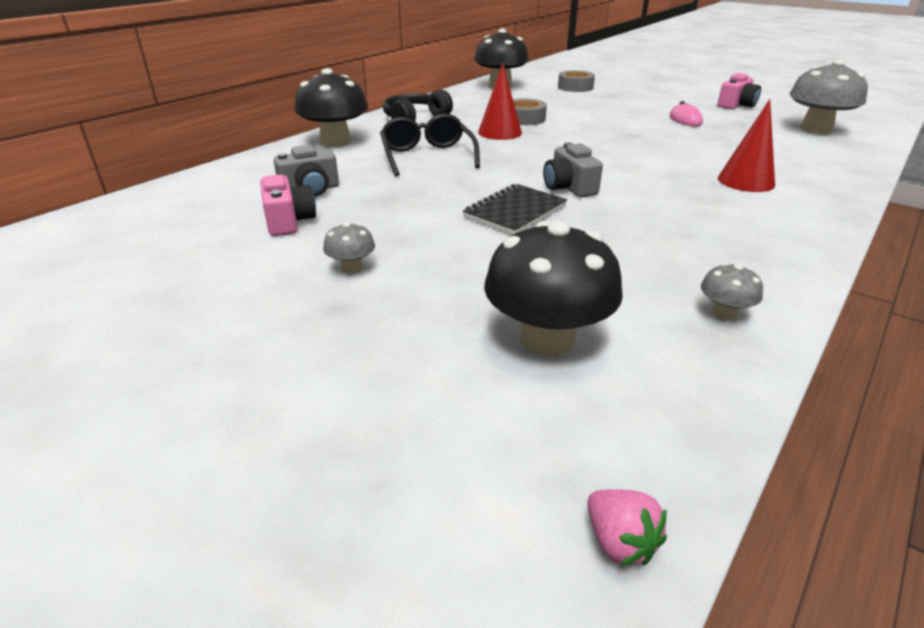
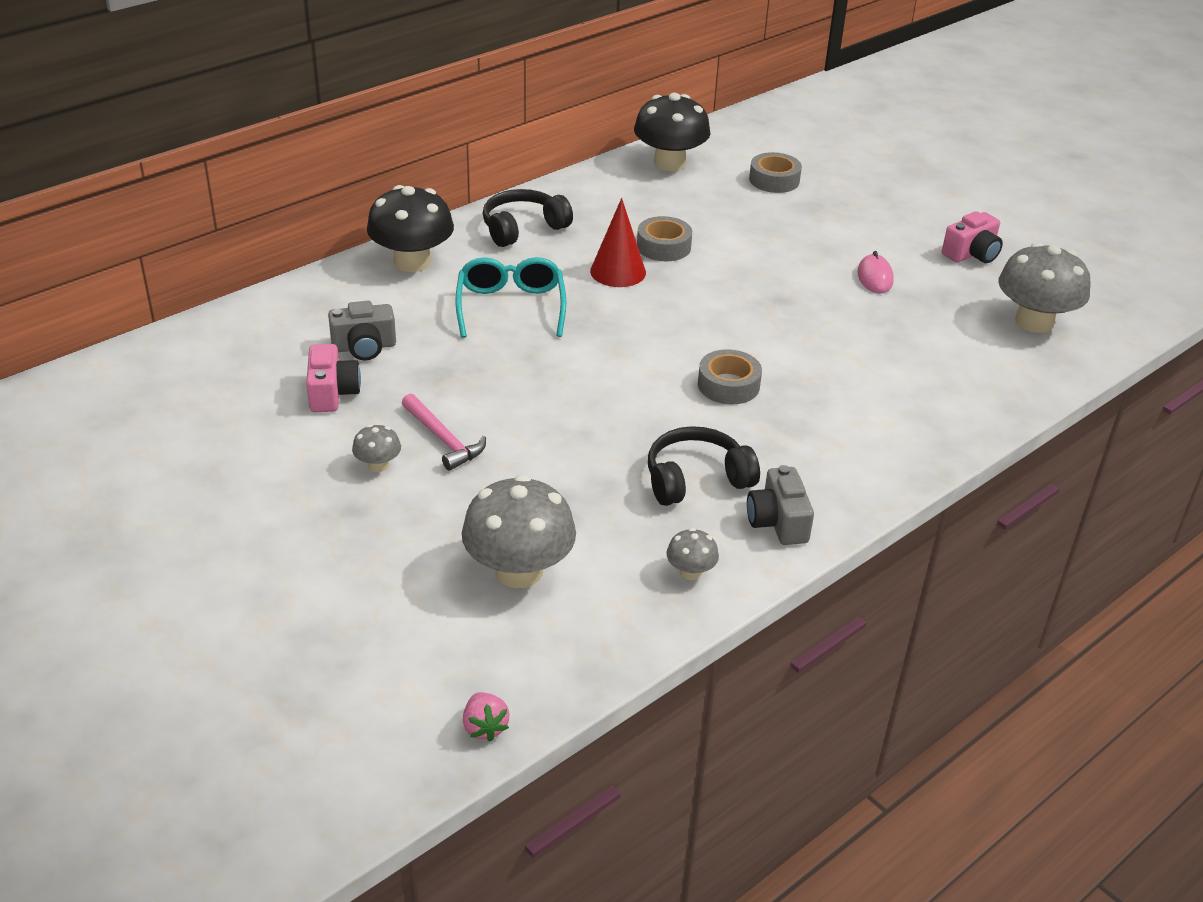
camera: 10 degrees right, 5 degrees up
black glasses [380,114,480,176] -> turquoise glasses [455,257,566,338]
black notebook [463,184,567,235] -> none
black mushroom [484,221,623,356] -> grey mushroom [462,475,576,588]
grey camera [543,143,603,197] -> grey camera moved to [747,465,814,545]
red cone [718,99,775,192] -> none
none -> pink hammer [402,394,486,471]
none -> black headphones [648,426,760,506]
none -> grey tape [698,349,762,404]

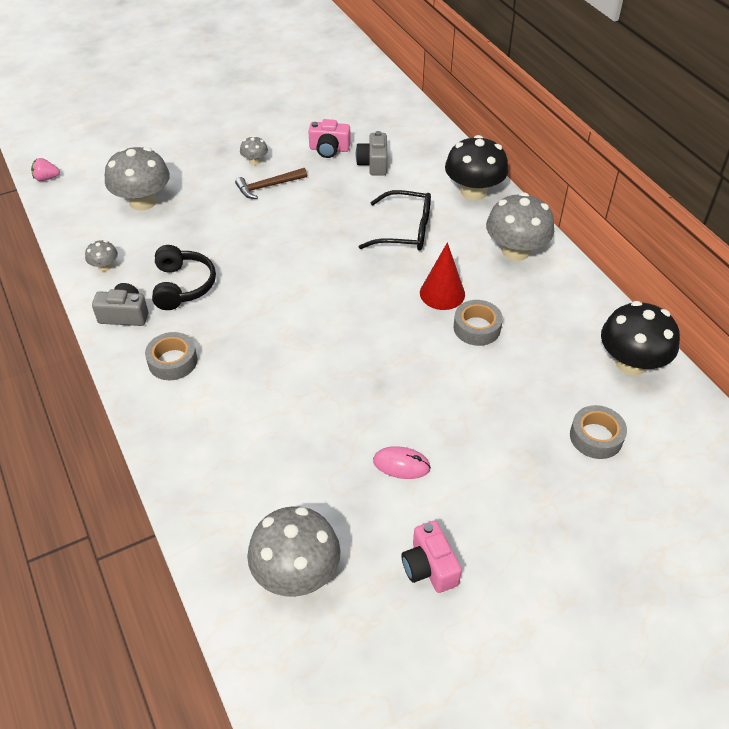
camera: 105 degrees right, 10 degrees up
pink hammer [402,394,486,471] -> brown hammer [235,168,307,199]
turquoise glasses [455,257,566,338] -> black glasses [359,190,431,251]
black headphones [483,189,573,247] -> grey mushroom [486,192,554,261]
grey tape [698,349,762,404] -> grey tape moved to [145,332,197,380]

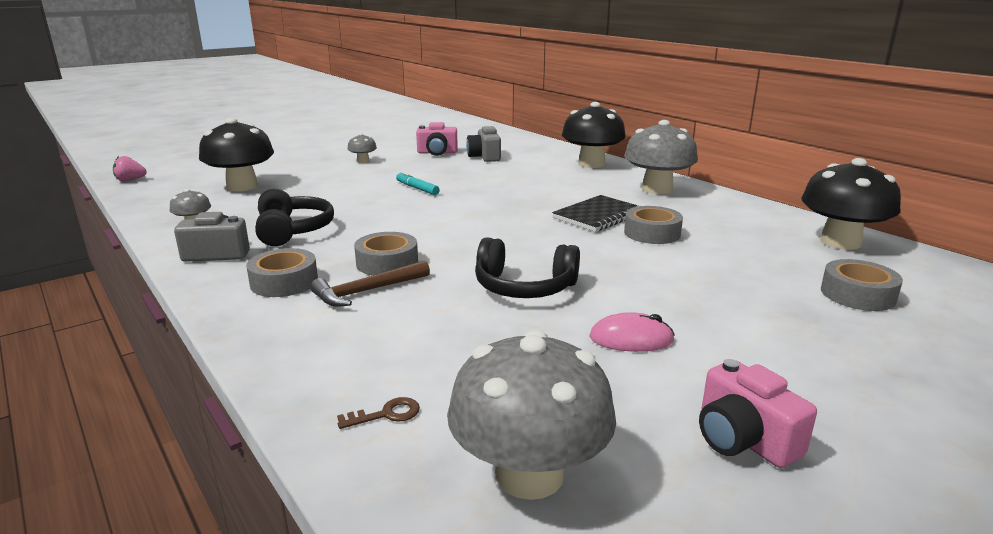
camera: 10 degrees left, 25 degrees down
grey mushroom [105,147,170,211] -> black mushroom [199,118,274,191]
brown hammer [235,168,307,199] -> brown hammer moved to [311,260,430,307]
black glasses [359,190,431,251] -> none
red cone [420,242,465,310] -> black notebook [552,195,638,232]
none -> brown key [337,397,420,429]
none -> grey tape [354,232,418,275]
none -> turquoise marker [396,171,440,195]
none -> black headphones [475,237,580,298]

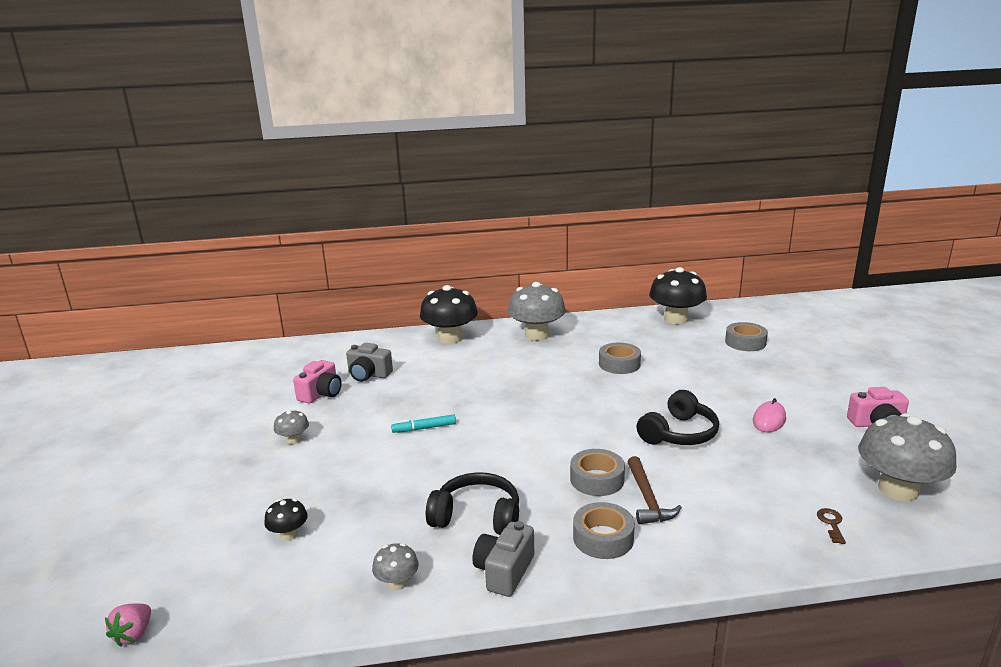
camera: 60 degrees left, 0 degrees up
black mushroom [199,118,274,191] -> black mushroom [264,499,308,541], size x0.47
black notebook [552,195,638,232] -> none

